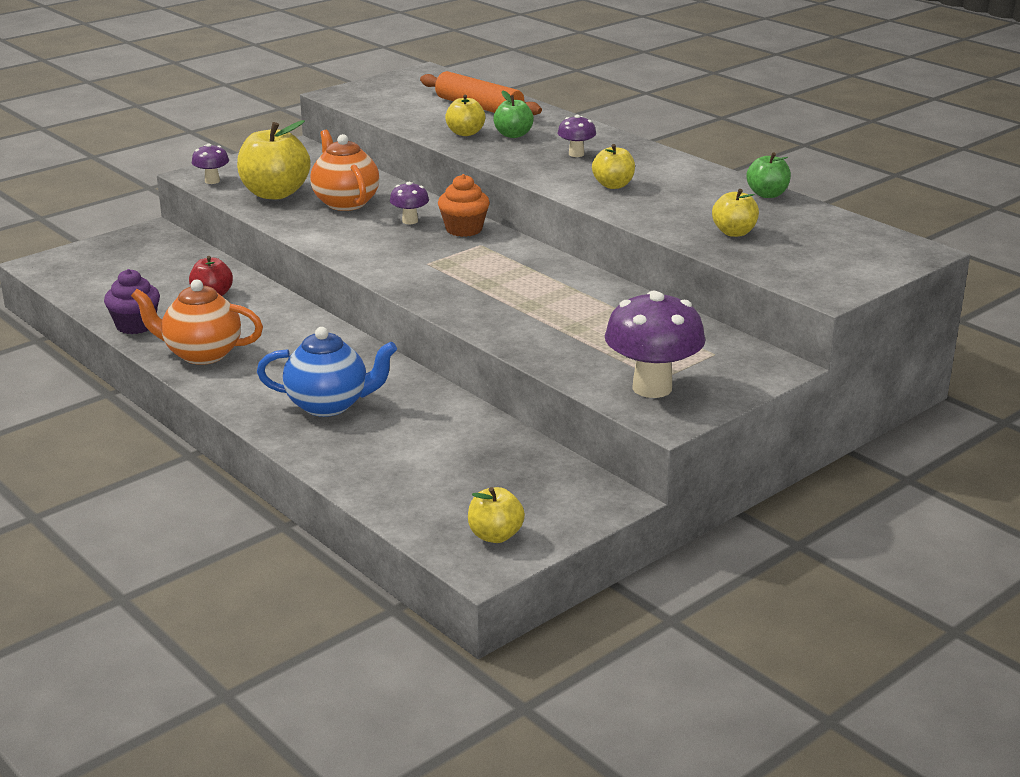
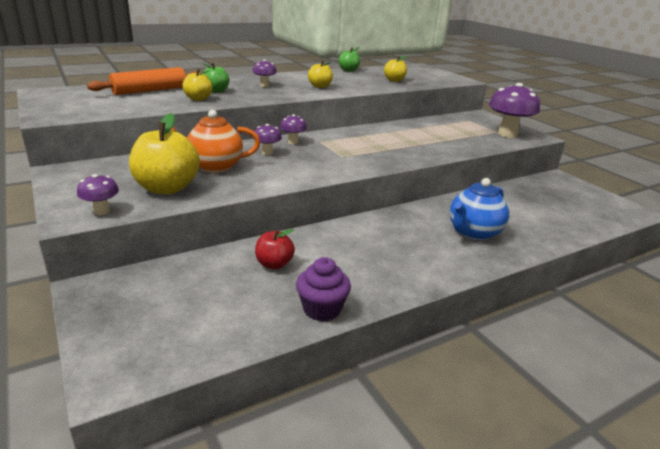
camera: 80 degrees left, 0 degrees up
orange teapot [131,279,263,365] -> none
blue teapot [257,327,397,417] -> blue teapot turned 150 degrees counterclockwise [450,178,509,241]
orange cupcake [438,174,490,237] -> purple mushroom [280,114,307,144]
yellow apple [468,487,525,543] -> none

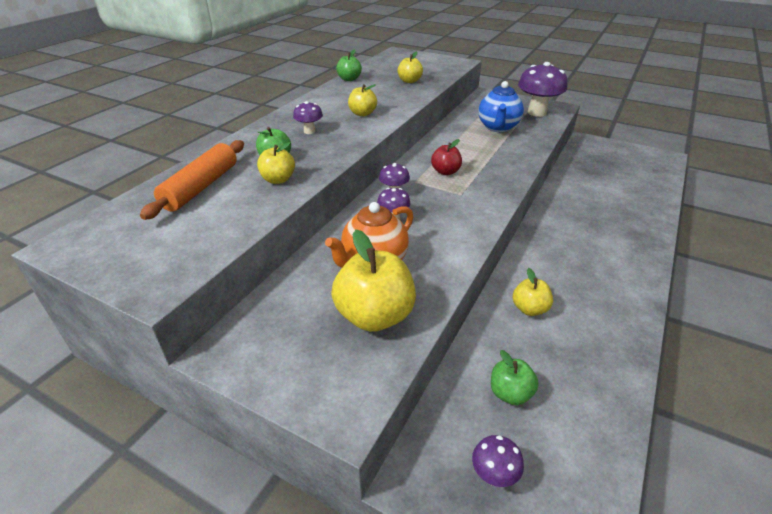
camera: 30 degrees left, 10 degrees up
purple mushroom [77,174,119,215] -> purple mushroom moved to [472,435,524,487]
red apple [255,229,295,269] -> red apple moved to [431,139,462,175]
purple cupcake [296,257,351,321] -> none
blue teapot [450,178,509,241] -> blue teapot moved to [478,81,524,132]
none -> green apple [491,350,539,405]
none -> yellow apple [513,268,553,316]

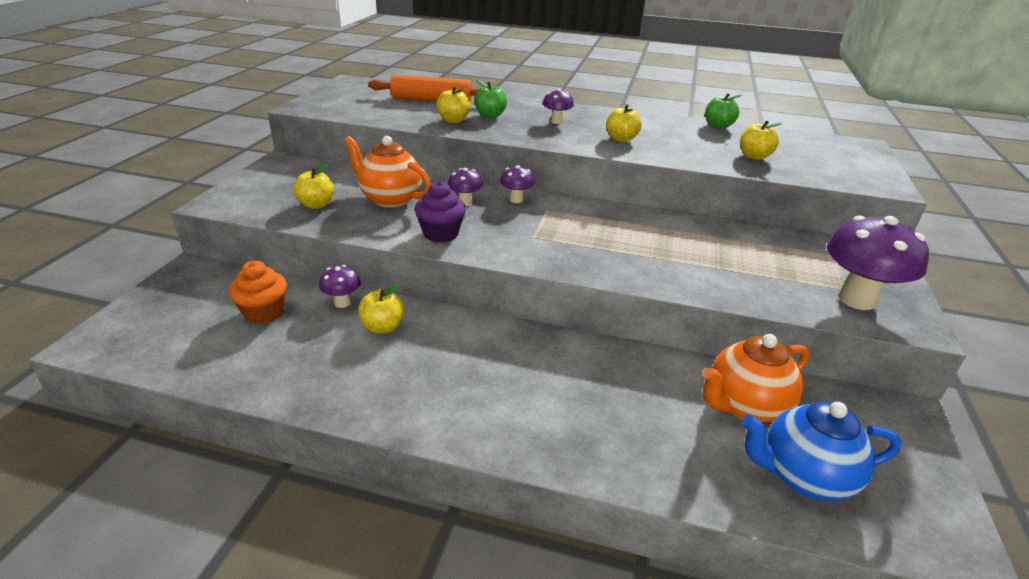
camera: 75 degrees right, 5 degrees down
yellow apple [331,230,416,332] -> yellow apple [293,164,334,209], size x0.56
red apple [431,139,462,175] -> none
purple mushroom [472,435,524,487] -> purple mushroom moved to [319,265,361,308]
blue teapot [478,81,524,132] -> blue teapot moved to [742,401,902,501]
green apple [491,350,539,405] -> orange cupcake [229,261,287,324]
none -> purple cupcake [415,181,466,242]
none -> orange teapot [702,334,810,422]

